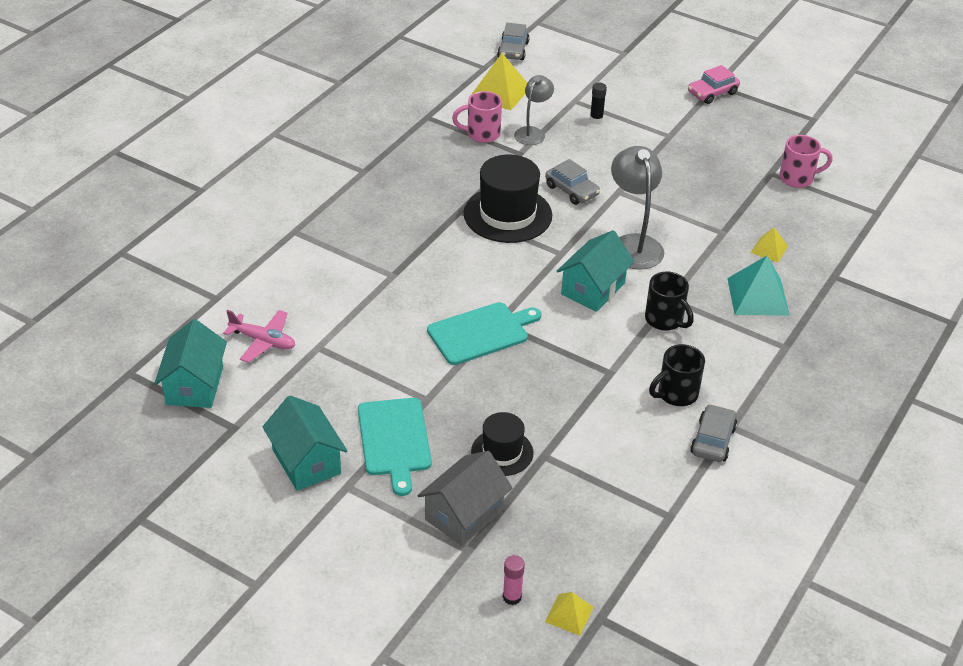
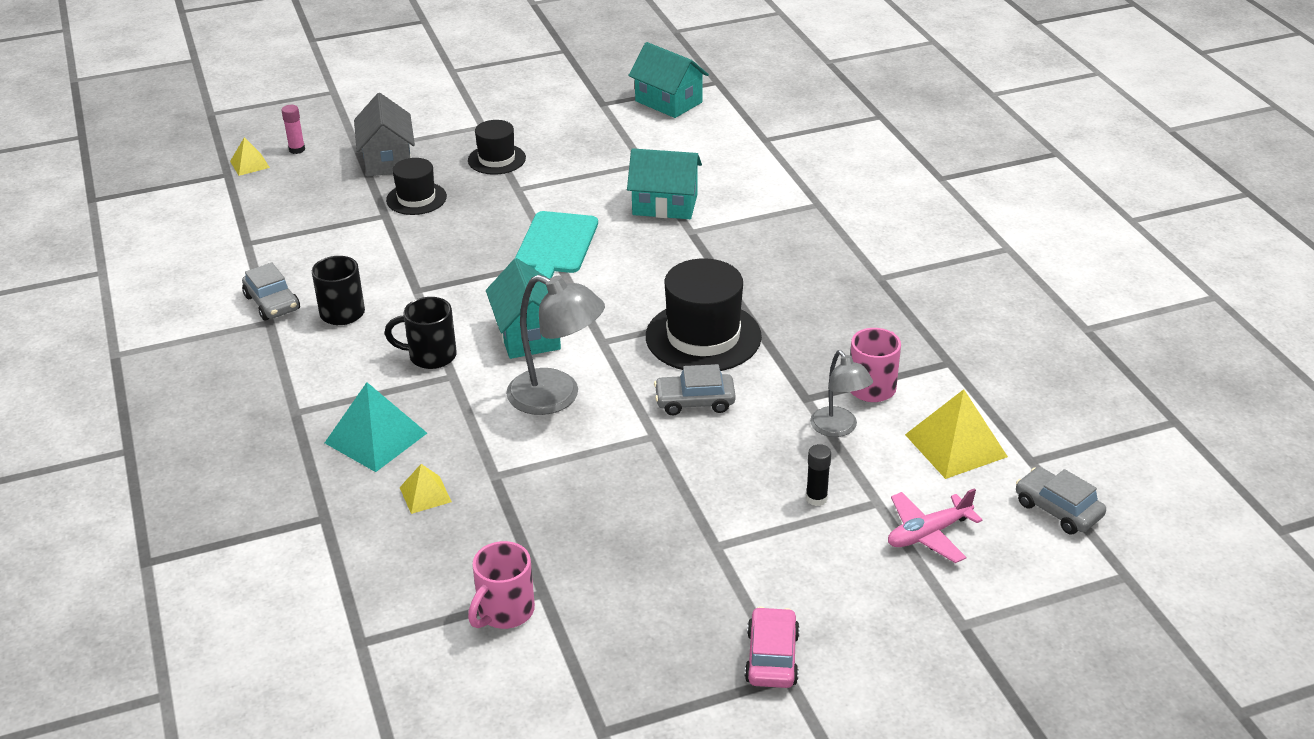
camera: 130 degrees right, 5 degrees down
pink plane [223,310,295,363] -> pink plane moved to [888,488,983,563]
turquoise house [262,395,347,491] -> turquoise house moved to [627,148,702,219]
turquoise cutting board [358,398,432,496] -> black hat [468,120,526,175]

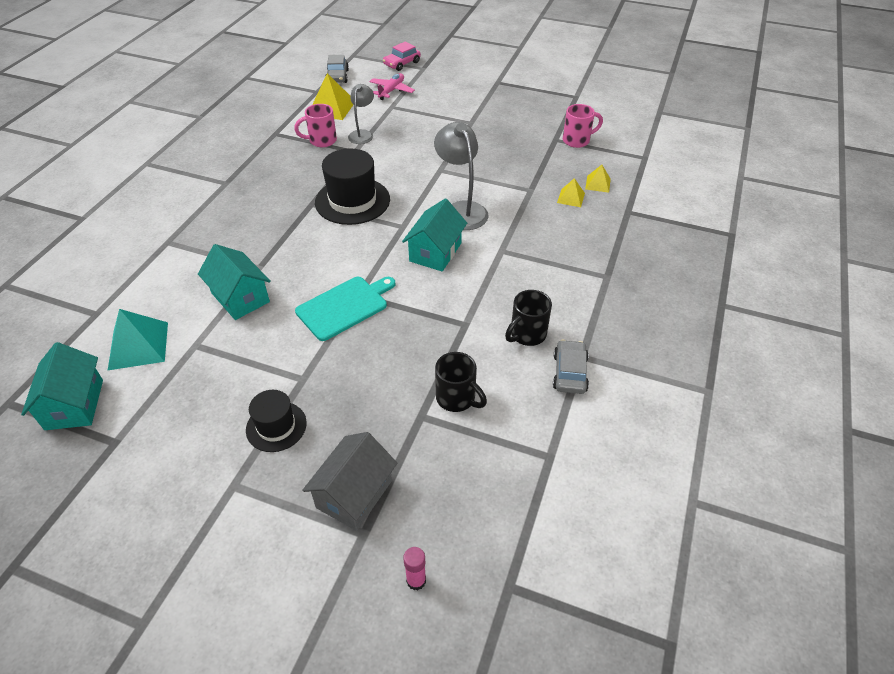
camera: 140 degrees left, 10 degrees up
yellow pyramid [230,137,270,176] -> yellow pyramid moved to [585,165,611,193]
turquoise pyramid [325,382,427,472] -> turquoise pyramid moved to [108,309,168,370]
black mug [385,297,457,369] -> black mug moved to [435,352,487,412]
black hat [386,158,447,215] -> none
grey car [654,364,736,416] -> none
pink car [745,607,800,688] -> pink car moved to [383,42,421,71]
black glue stick [806,444,831,506] -> none
pink plane [888,488,983,563] -> pink plane turned 75 degrees counterclockwise [369,73,415,100]

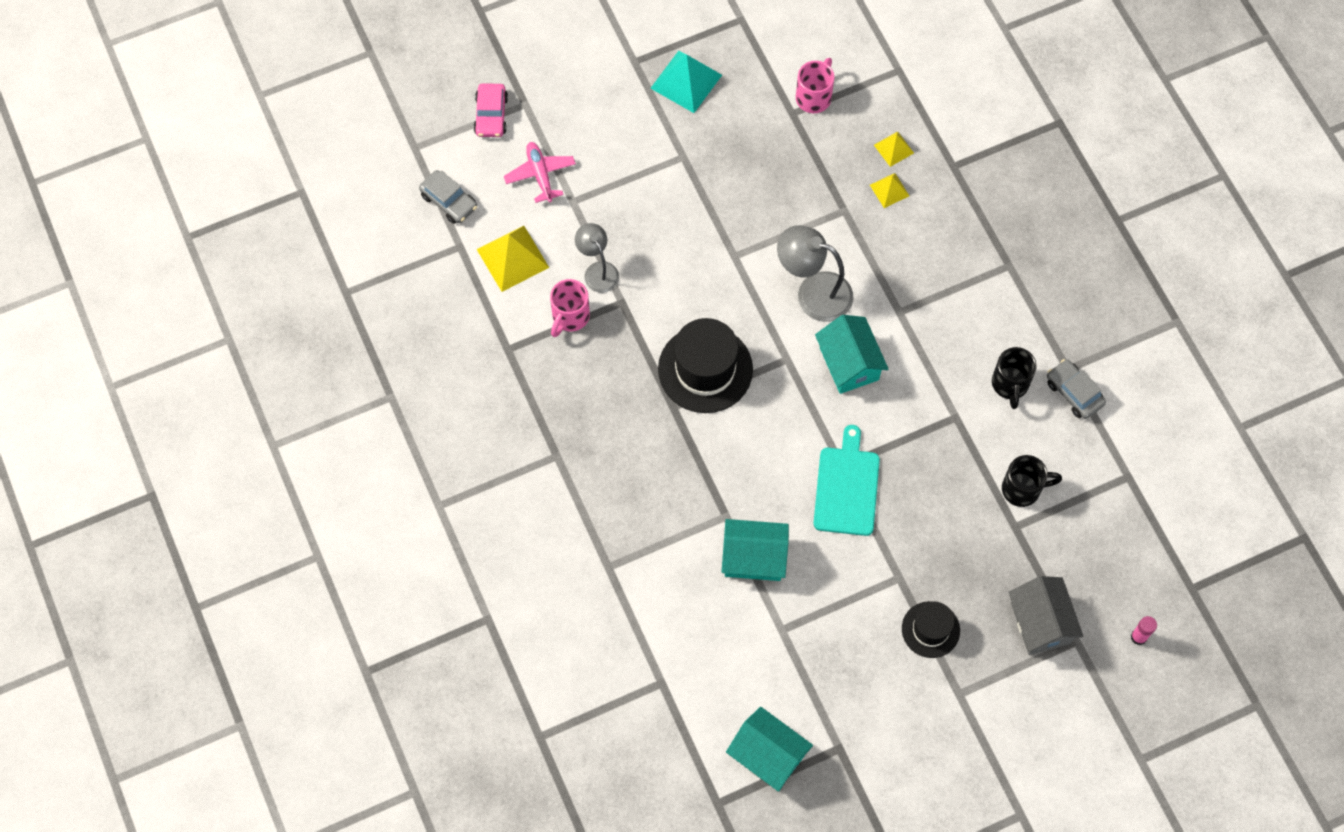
camera: 45 degrees left, 20 degrees up
turquoise pyramid [108,309,168,370] -> turquoise pyramid moved to [650,51,722,113]

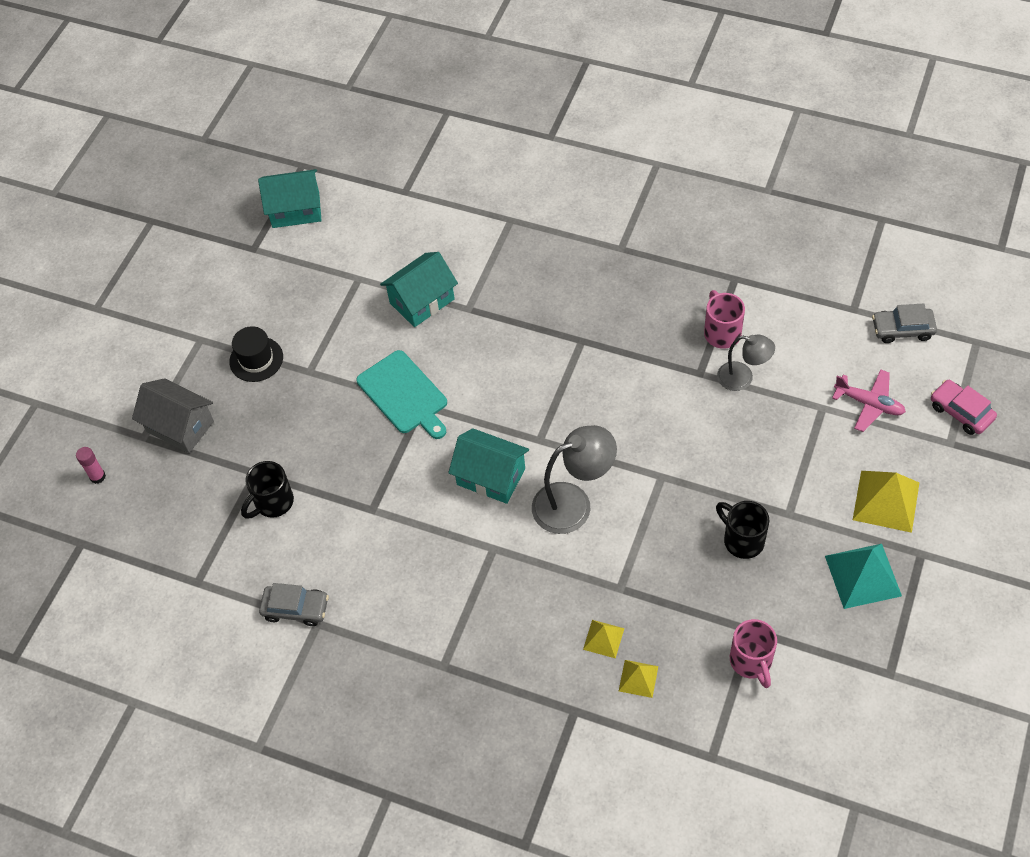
camera: 140 degrees right, 10 degrees down
yellow pyramid [477,226,549,292] -> yellow pyramid moved to [853,471,919,533]
black hat [658,318,753,413] -> none
black mug [992,347,1037,409] -> black mug moved to [716,501,769,559]

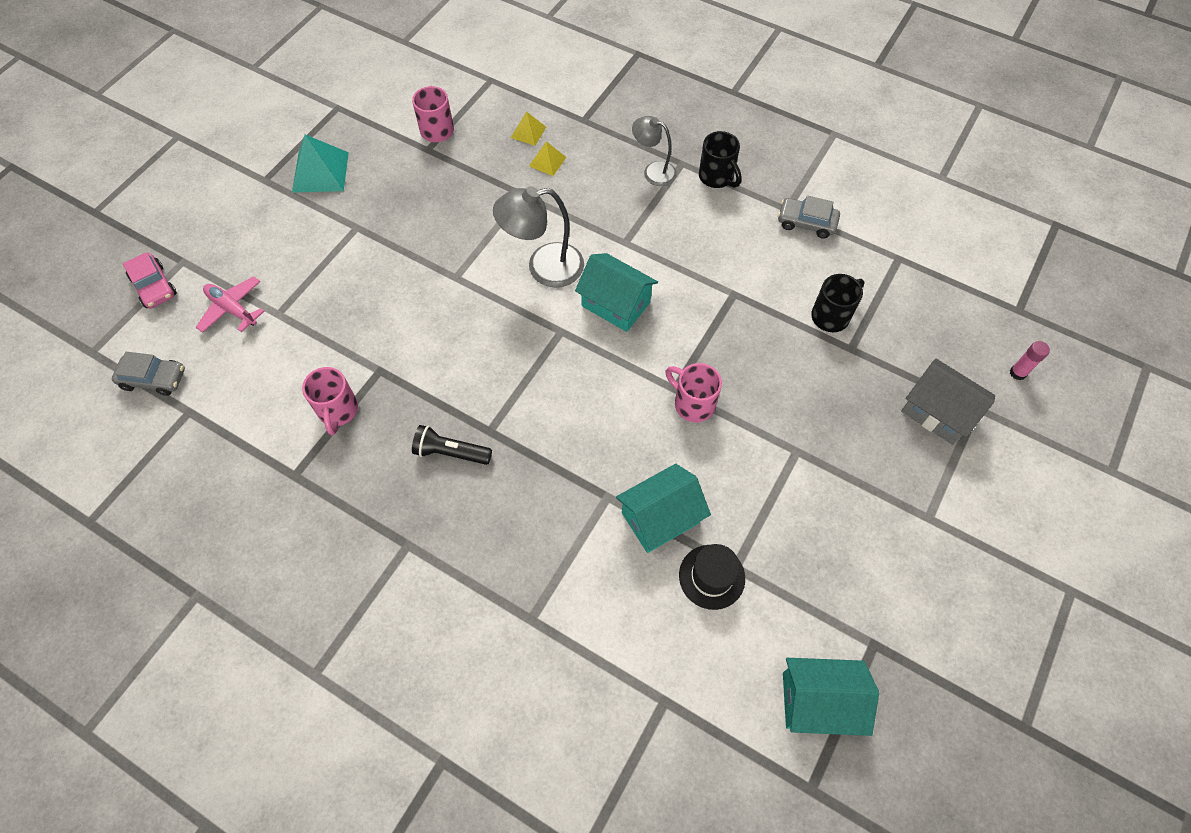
camera: 175 degrees left, 5 degrees up
black hat [229,326,283,382] -> black hat moved to [679,544,745,610]
turquoise cutting board [356,350,447,439] -> pink mug [666,363,722,422]
black mug [716,501,769,559] -> black mug moved to [699,131,742,188]
grey lamp [717,334,775,391] -> grey lamp moved to [632,116,677,186]
yellow pyramid [853,471,919,533] -> none
none -> black flashlight [412,425,492,465]

